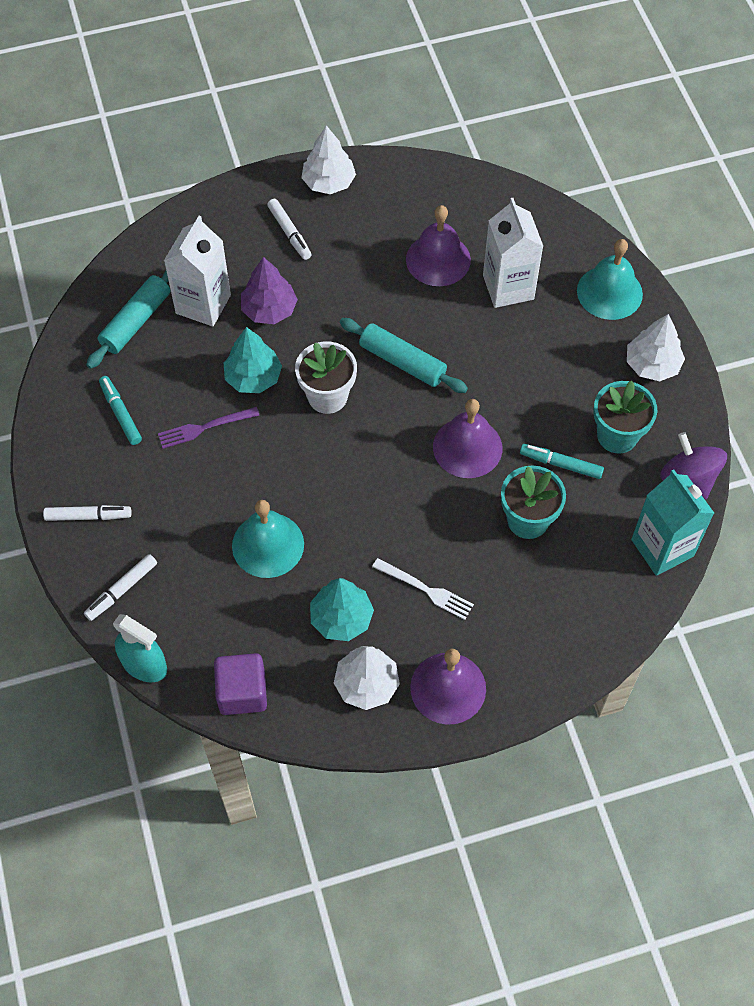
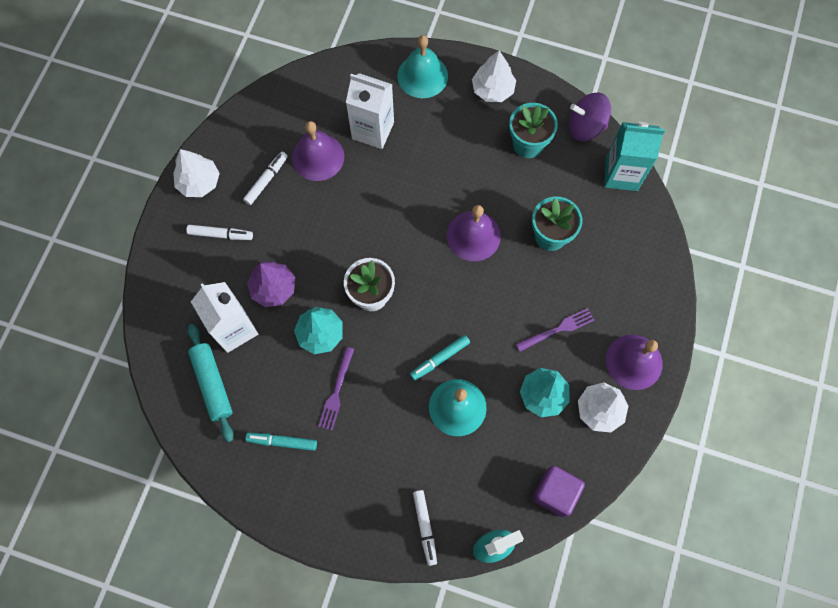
camera: 55 degrees left, 10 degrees up
white marker [43,505,132,521] -> white marker moved to [243,152,288,205]
turquoise rolling pin [340,318,468,393] -> none
white fork [372,558,474,620] -> purple fork [516,308,594,352]
turquoise marker [520,444,604,479] -> turquoise marker moved to [410,335,470,381]

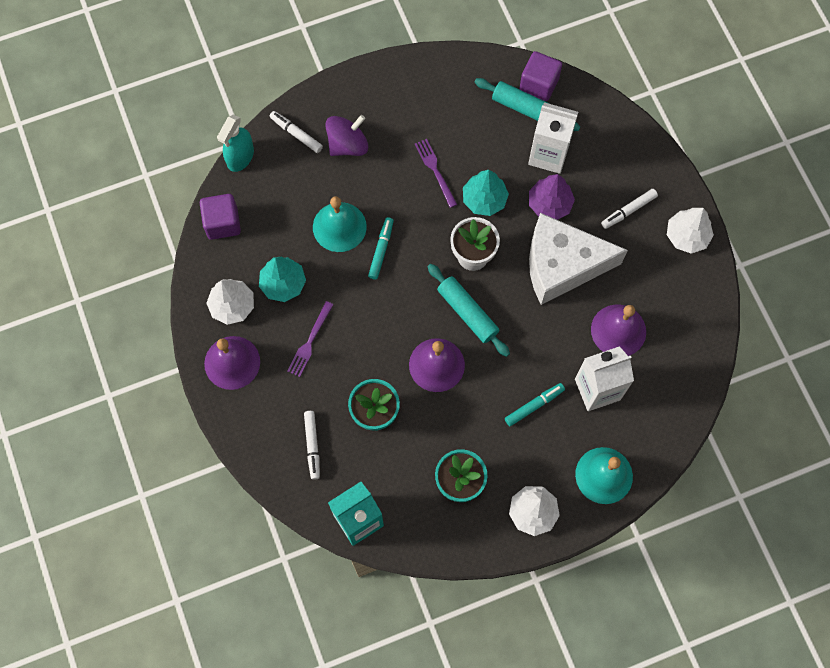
camera: 140 degrees right, 0 degrees up
white marker [243,152,288,205] -> white marker moved to [304,411,320,480]
turquoise marker [245,433,317,451] -> turquoise marker moved to [505,383,565,426]
purple spinning top [569,92,611,141] -> purple spinning top moved to [325,115,368,156]
none -> turquoise rolling pin [428,264,510,357]
none -> purple cube [519,51,562,101]
none -> white cheese [529,213,628,305]

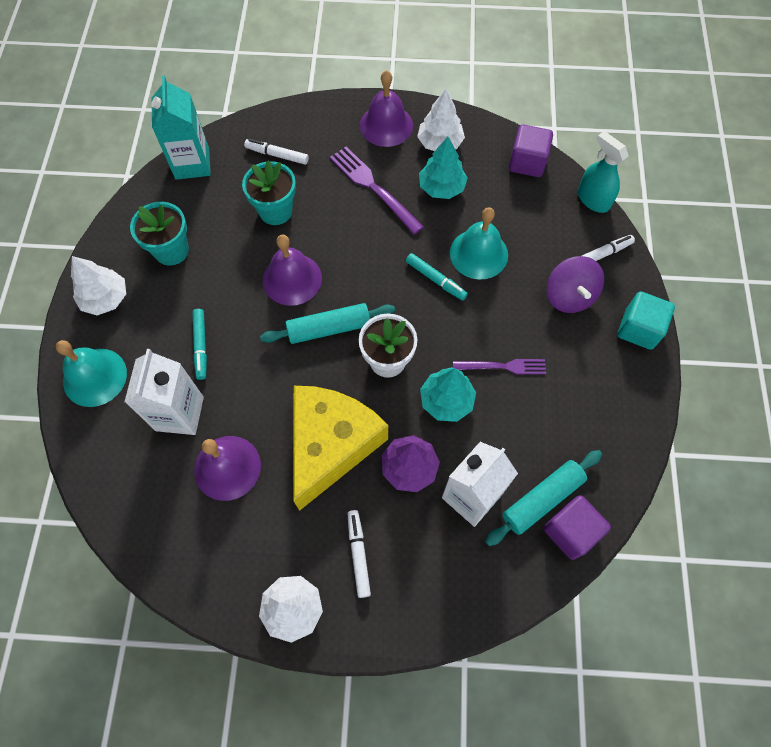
camera: 115 degrees right, 5 degrees down
purple fork [287,301,334,377] -> purple fork [330,146,424,235], size x1.52
white cheese [529,213,628,305] -> yellow cheese [293,386,388,511]
none -> turquoise cube [617,292,675,350]

